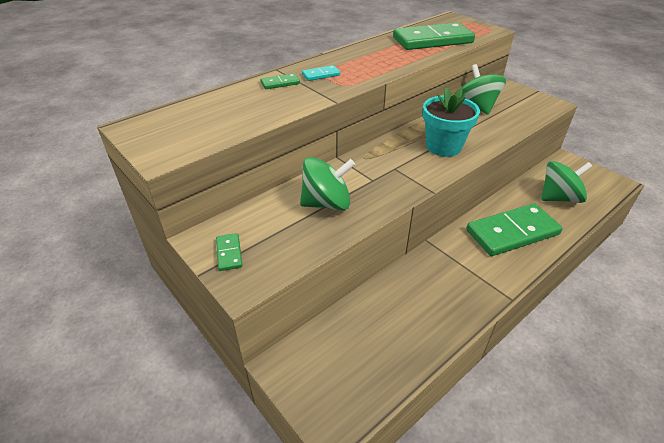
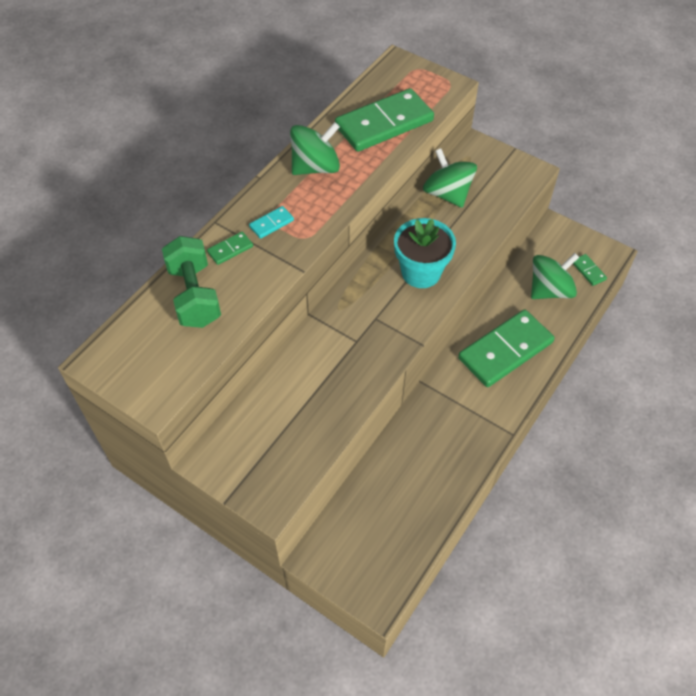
camera: 15 degrees left, 15 degrees up
green domino [216,233,243,271] -> green domino moved to [573,254,607,286]
green spinning top [300,157,355,211] -> green spinning top moved to [290,122,340,175]
none -> green dumbbell [162,236,221,328]

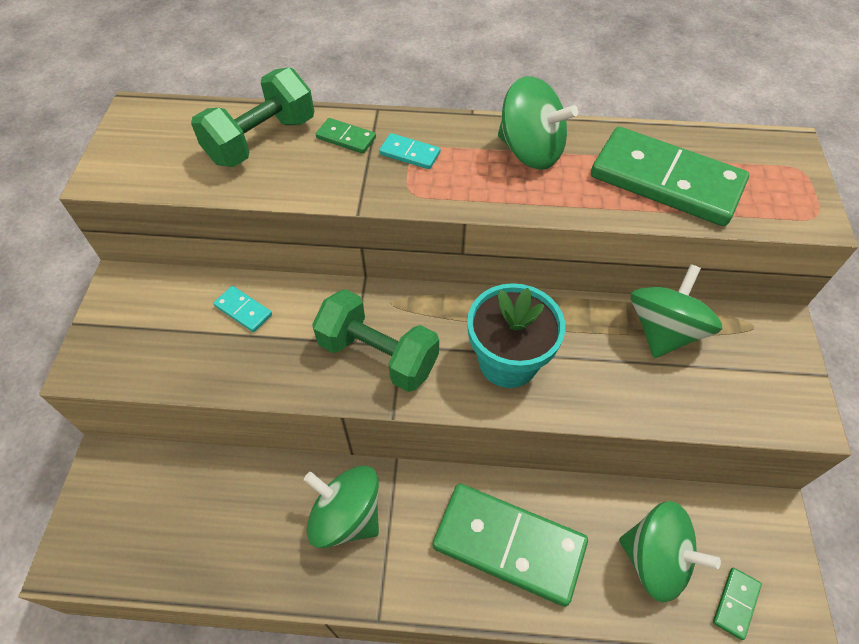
camera: 60 degrees right, 0 degrees up
none -> turquoise domino [214,286,272,332]
none -> green spinning top [304,466,379,548]
none -> green dumbbell [312,289,439,392]

